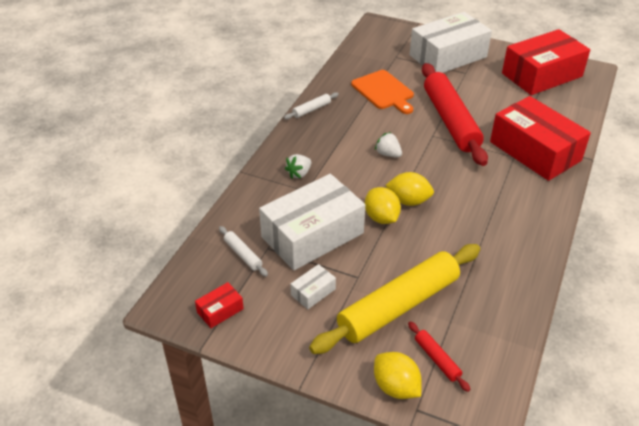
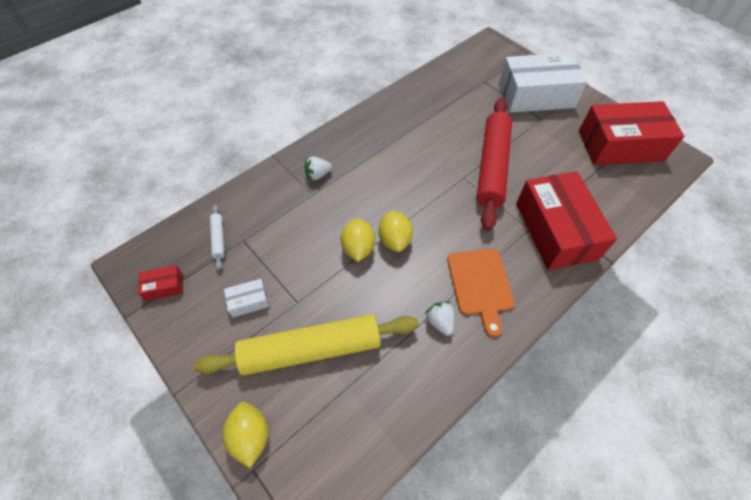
camera: 25 degrees right, 15 degrees up
white box [259,174,365,271] -> none
white rolling pin [284,92,339,120] -> none
orange cutting board [351,70,414,114] -> orange cutting board moved to [447,249,515,337]
white strawberry [375,132,402,157] -> white strawberry moved to [425,301,455,336]
yellow lemon [385,172,434,206] -> yellow lemon turned 45 degrees clockwise [378,210,413,252]
red rolling pin [408,321,470,392] -> none

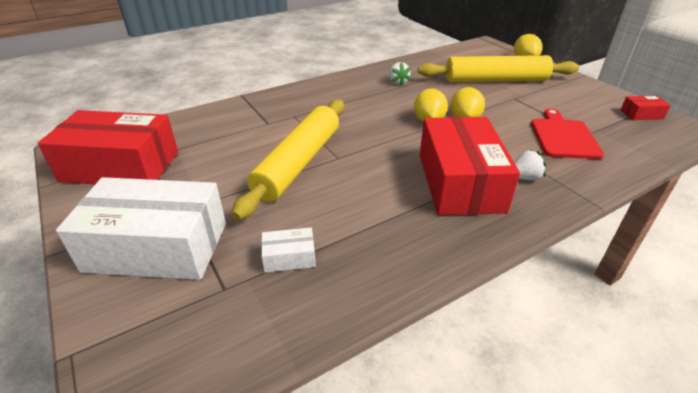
camera: 170 degrees left, 20 degrees down
white rolling pin [210,204,225,270] -> none
white box [224,279,269,317] -> white box moved to [261,228,316,273]
orange cutting board [447,249,515,337] -> none
red rolling pin [477,98,512,231] -> yellow rolling pin [232,99,344,220]
red box [516,171,617,270] -> red box moved to [420,117,520,215]
none -> red cutting board [531,109,604,159]

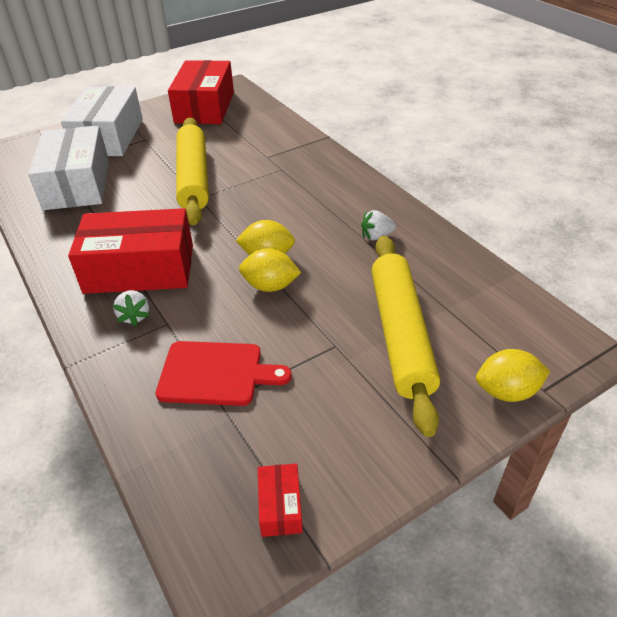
camera: 90 degrees right, 5 degrees up
yellow rolling pin [232,99,344,220] -> yellow rolling pin turned 60 degrees clockwise [176,117,209,225]
white box [261,228,316,273] -> white box [28,125,109,210], size x2.43

